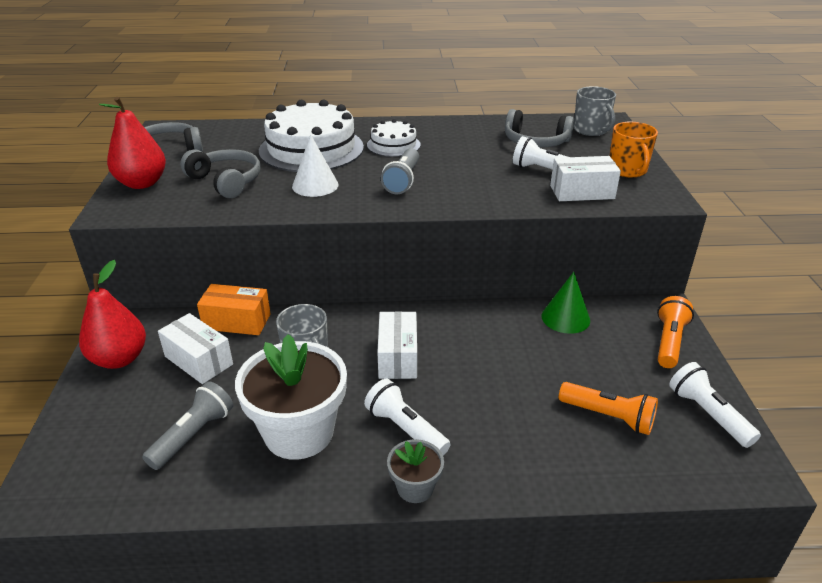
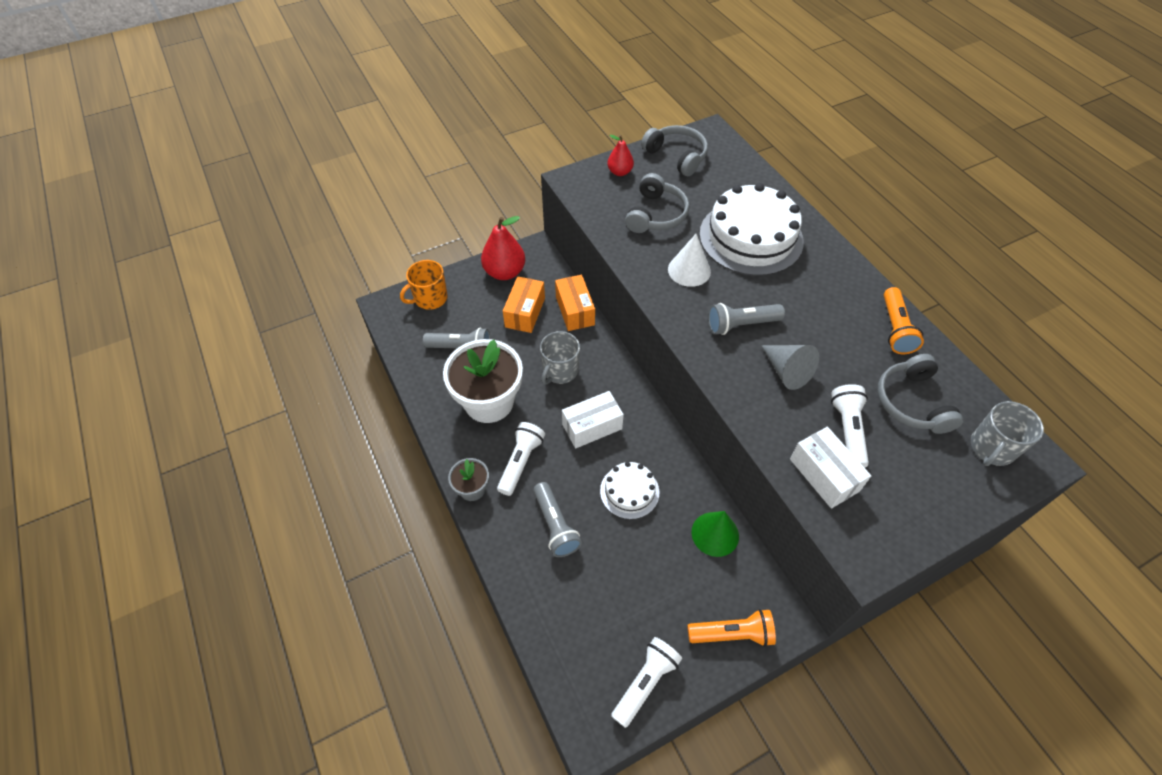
camera: 65 degrees right, 20 degrees up
red pear [99,97,166,189] -> red pear [607,135,634,176], size x0.58
white box [158,313,233,384] -> orange box [503,276,545,333]
white cake [367,119,421,157] -> white cake moved to [600,462,659,519]
orange flashlight [559,382,658,435] -> orange flashlight moved to [884,287,924,354]
orange mug [610,122,658,178] -> orange mug moved to [400,260,448,310]
none -> grey flashlight [533,482,582,557]
none -> grey cone [761,345,819,390]

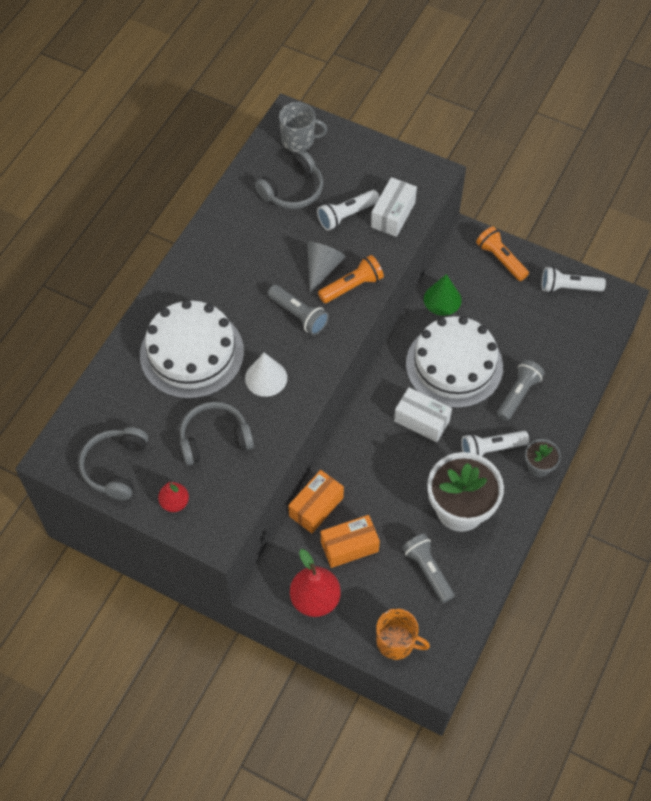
camera: 125 degrees left, 5 degrees up
grey mug [540,331,580,385] -> none
white cake [600,462,659,519] -> white cake [406,316,503,408], size x1.91
orange flashlight [884,287,924,354] -> orange flashlight moved to [318,255,384,303]

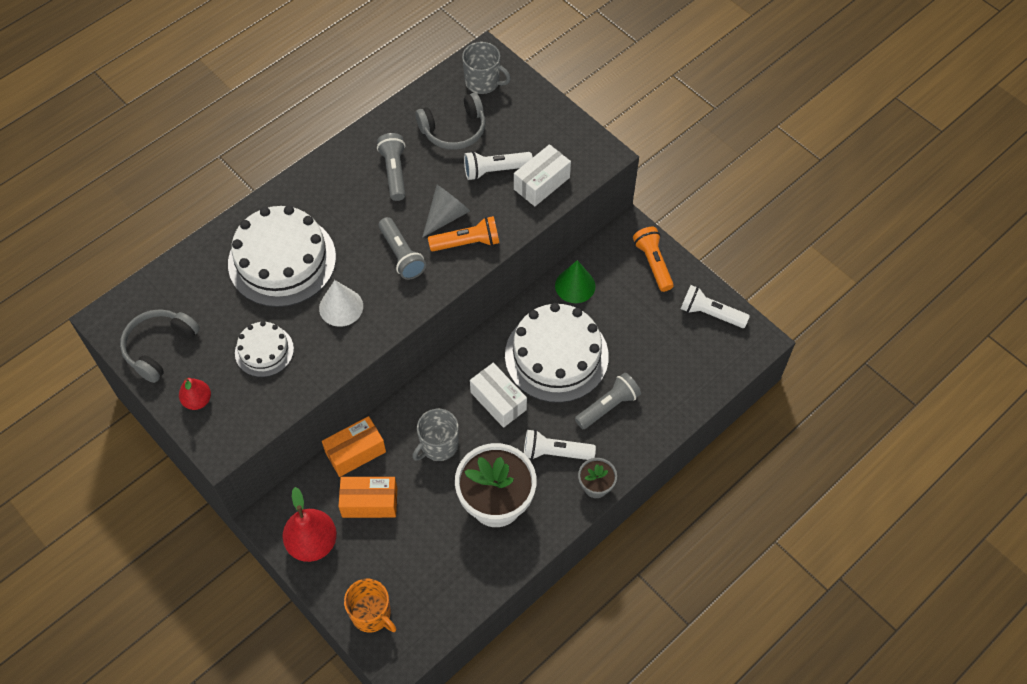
camera: 20 degrees right, 0 degrees up
grey headphones [180,402,254,465] -> white cake [235,321,294,377]
grey flashlight [402,534,455,603] -> grey flashlight moved to [377,133,405,201]
none -> grey mug [412,409,459,461]

